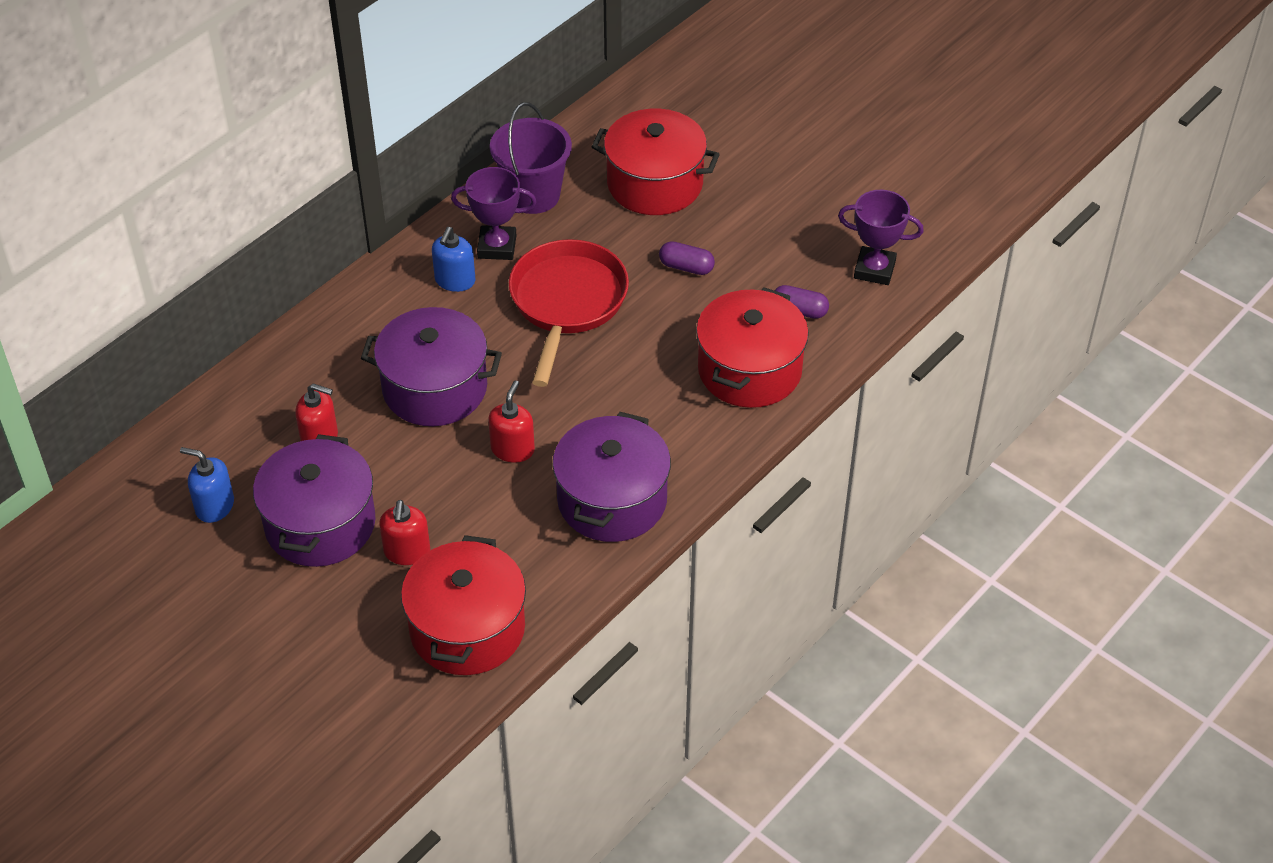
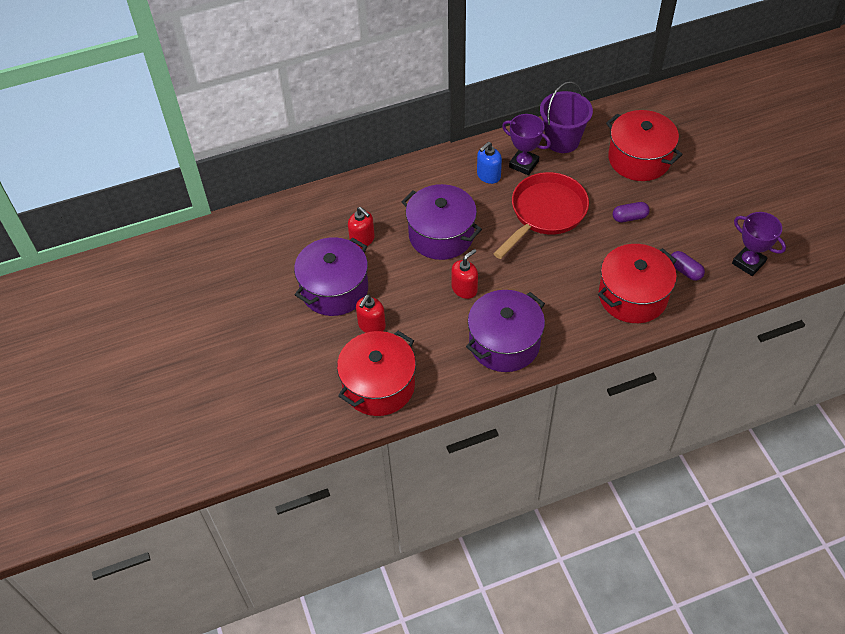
camera: 30 degrees right, 5 degrees up
blue soap dispenser [180,447,234,523] -> none
purple capsule [659,241,715,275] -> purple capsule turned 60 degrees counterclockwise [613,202,650,222]

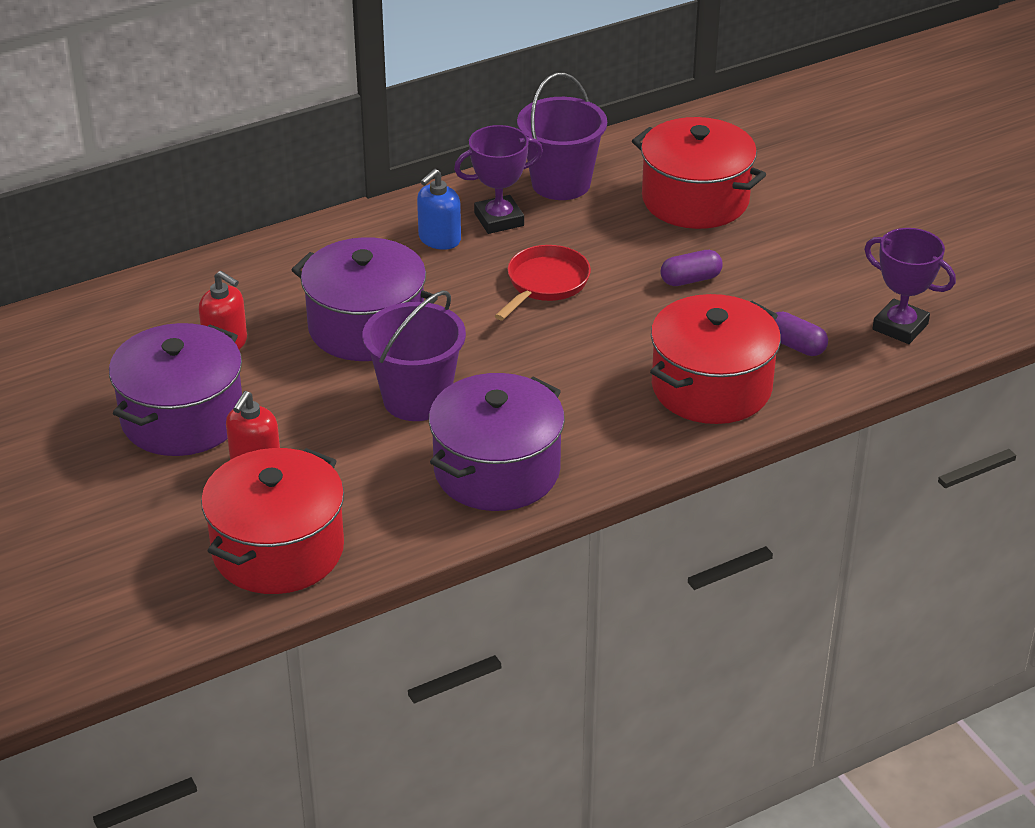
camera: 10 degrees left, 15 degrees down
red soap dispenser [451,249,478,299] -> purple bucket [363,290,466,421]
red pan [493,172,589,259] -> red pan [495,245,591,320], size x0.62
purple trophy [502,114,551,175] -> purple trophy turned 45 degrees counterclockwise [454,125,543,234]

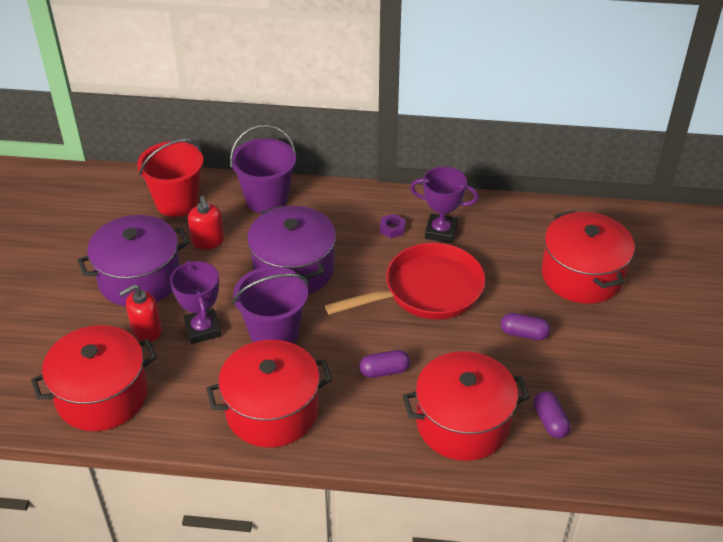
camera: 35 degrees right, 5 degrees up
blue soap dispenser [417,169,461,250] -> purple nut [380,214,406,238]
purple pot [429,373,565,511] -> red pot [206,340,332,447]
red pan [495,245,591,320] -> red pan [325,243,485,319], size x1.61
purple bucket [517,73,607,200] -> purple bucket moved to [230,125,296,214]
purple trophy [864,228,956,344] -> purple trophy moved to [170,261,221,344]
none -> red bucket [137,139,203,217]
none -> purple capsule [359,350,410,378]

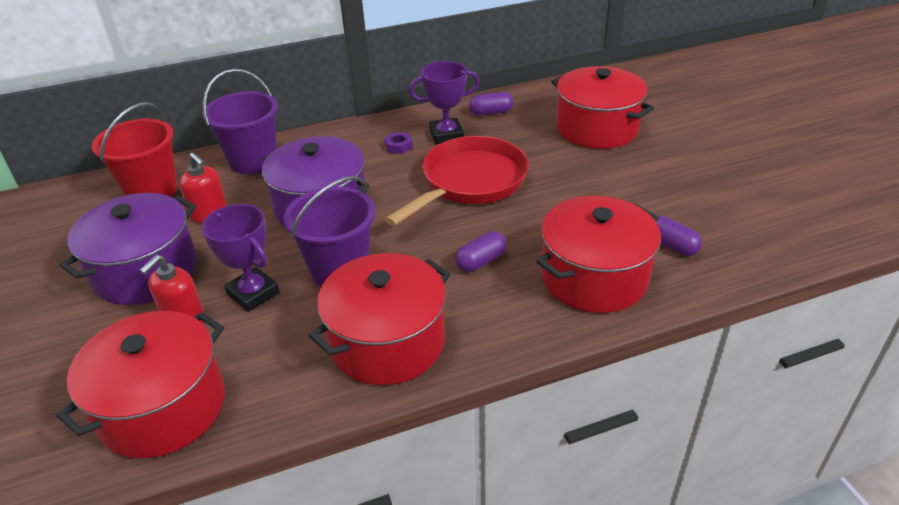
camera: 25 degrees left, 5 degrees down
purple capsule [501,313,550,341] -> purple capsule moved to [469,92,513,116]

